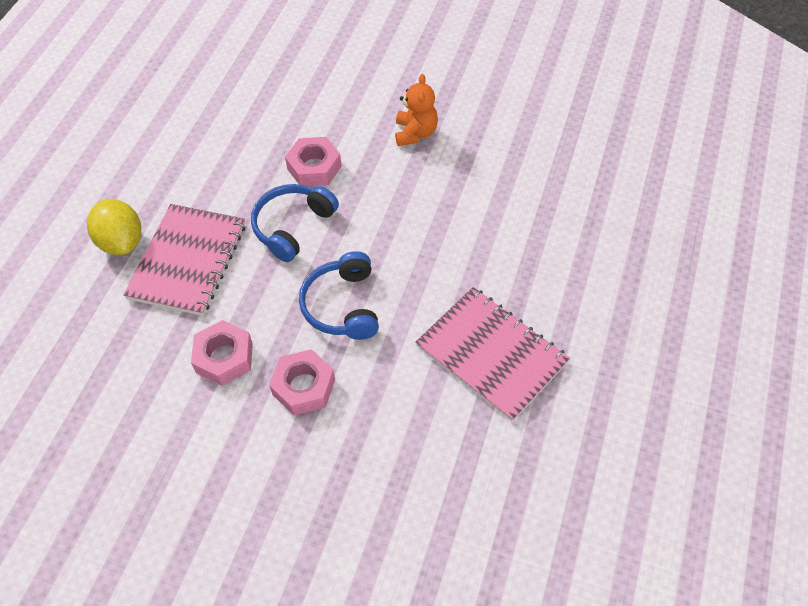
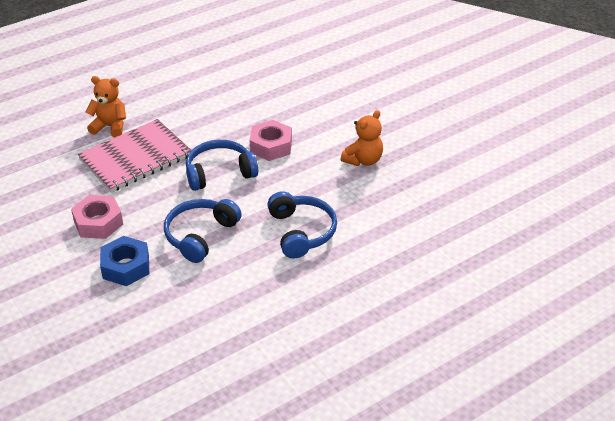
camera: 35 degrees right, 15 degrees down
yellow lemon [87,199,141,255] -> orange teddy bear [86,76,126,137]
pink nut [269,349,335,415] -> blue nut [100,236,149,286]
pink notebook [415,287,570,422] -> none
none -> blue headphones [267,191,337,259]

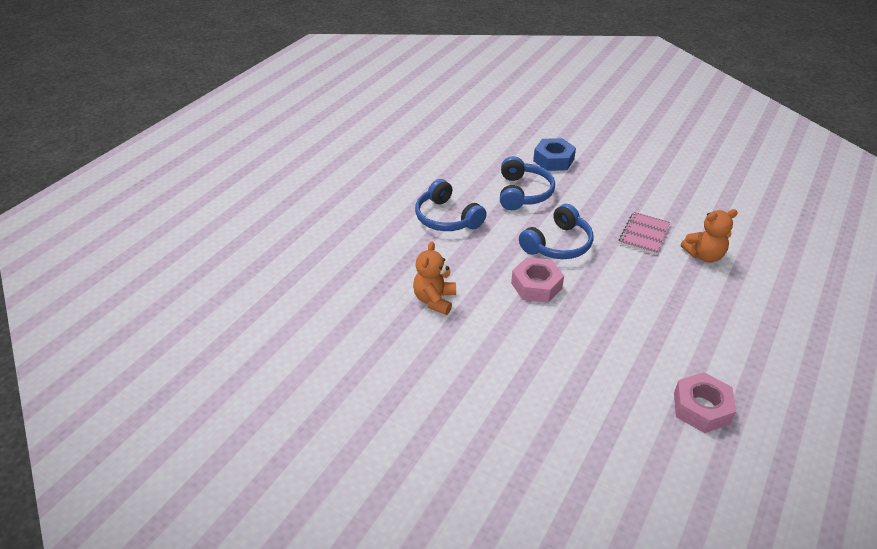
camera: 155 degrees right, 0 degrees up
pink nut [71,195,123,239] -> pink nut moved to [674,372,736,433]
pink notebook [77,119,191,193] -> pink notebook [619,212,670,255], size x0.57

